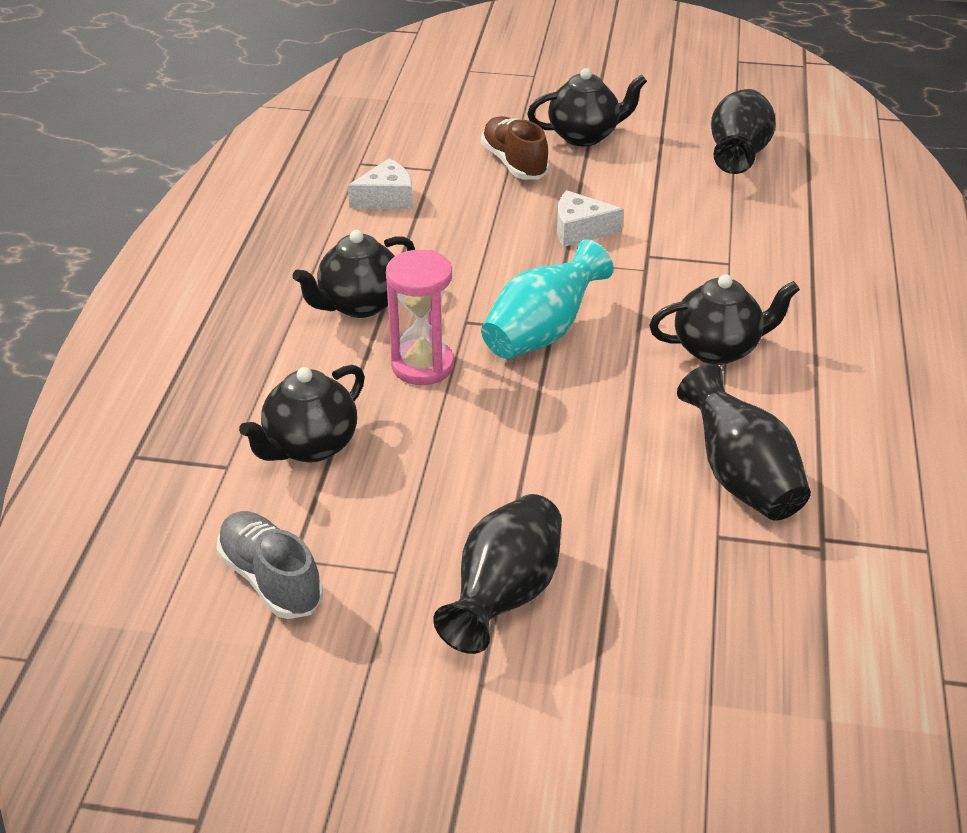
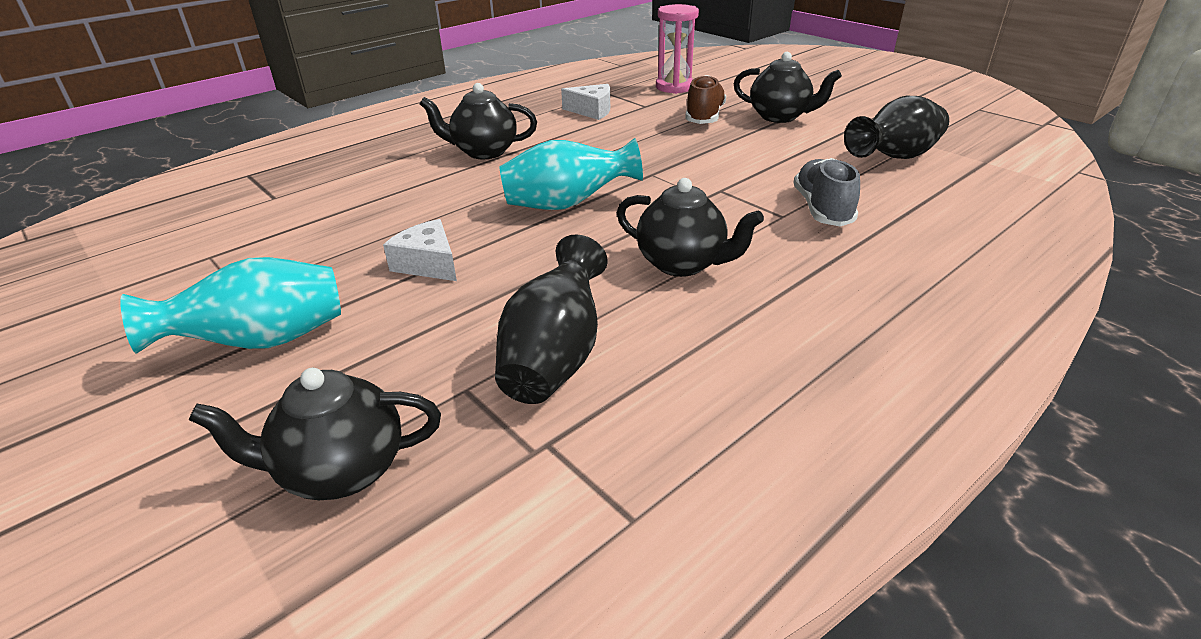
camera: 40 degrees right, 5 degrees down
grey shoe [217,511,323,619] -> grey shoe moved to [793,158,860,226]
black teapot [239,365,365,463] -> black teapot moved to [189,368,441,500]
pink hourglass [386,250,454,385] -> pink hourglass moved to [656,4,699,94]
black vase [433,494,562,654] -> turquoise vase [120,257,341,354]
white cheese [557,190,624,247] -> white cheese moved to [383,219,457,281]

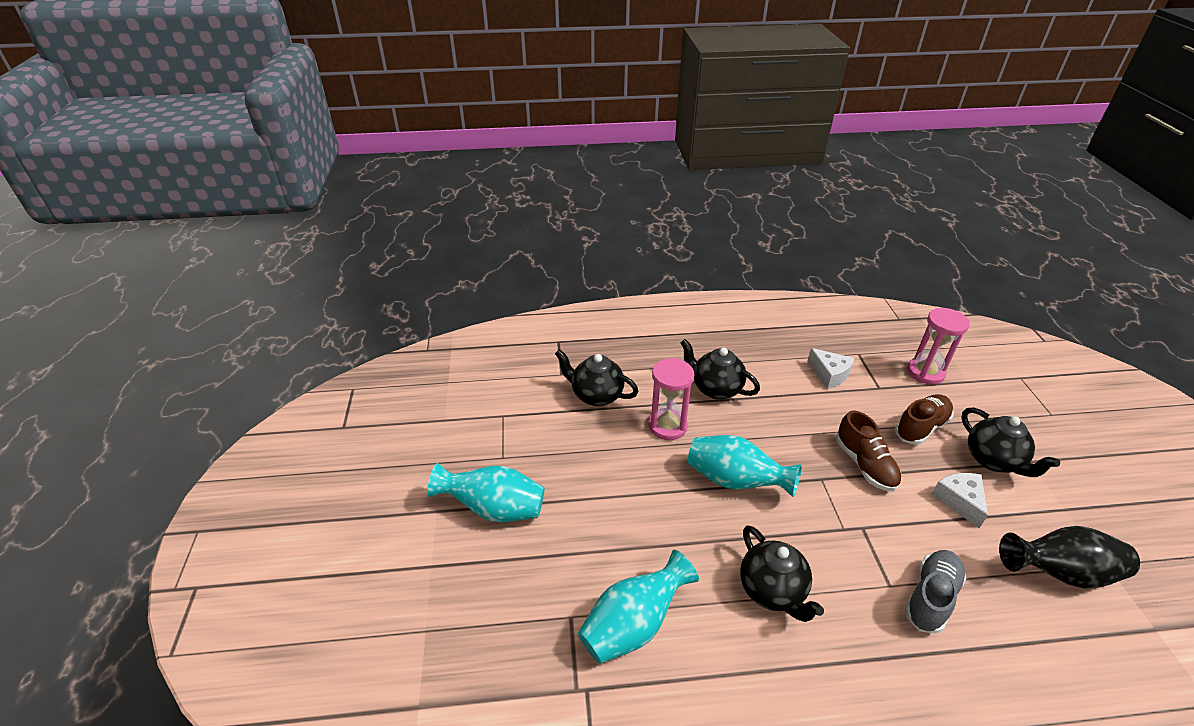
camera: 35 degrees right, 5 degrees up
black teapot [189,368,441,500] -> black teapot moved to [555,349,639,406]
white cheese [383,219,457,281] -> white cheese moved to [931,473,988,528]
black vase [495,234,608,404] -> turquoise vase [578,550,699,664]
none -> pink hourglass [648,358,694,440]
none -> brown shoe [836,410,902,491]

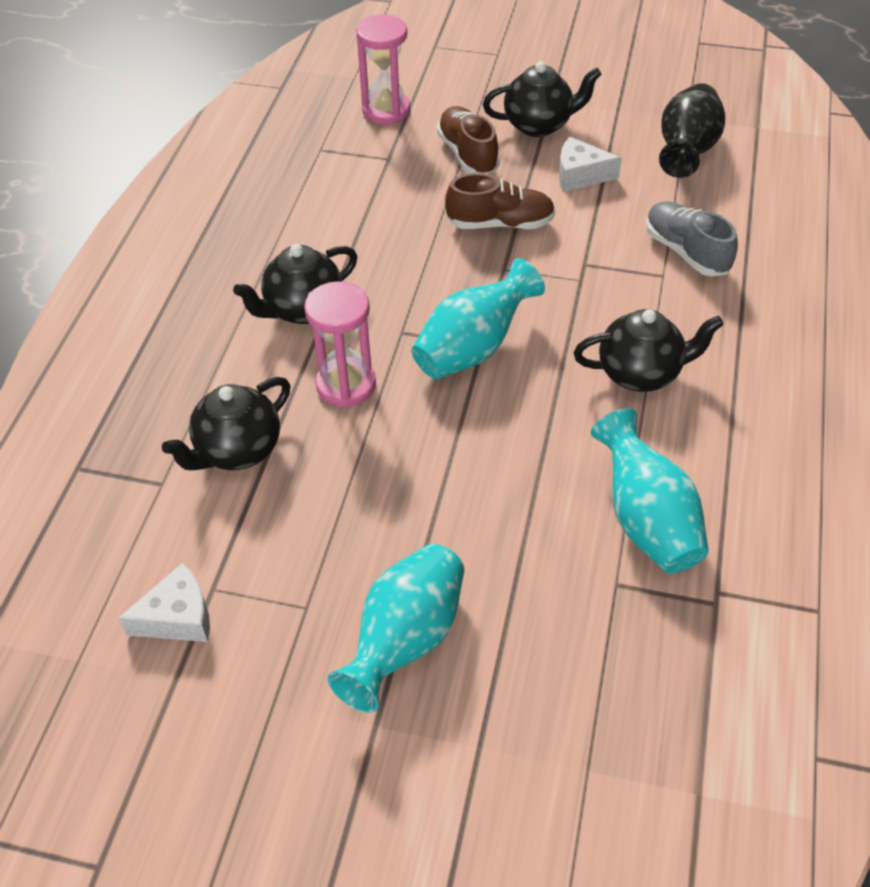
camera: 70 degrees left, 10 degrees up
white cheese [807,348,854,389] -> white cheese moved to [118,563,210,642]

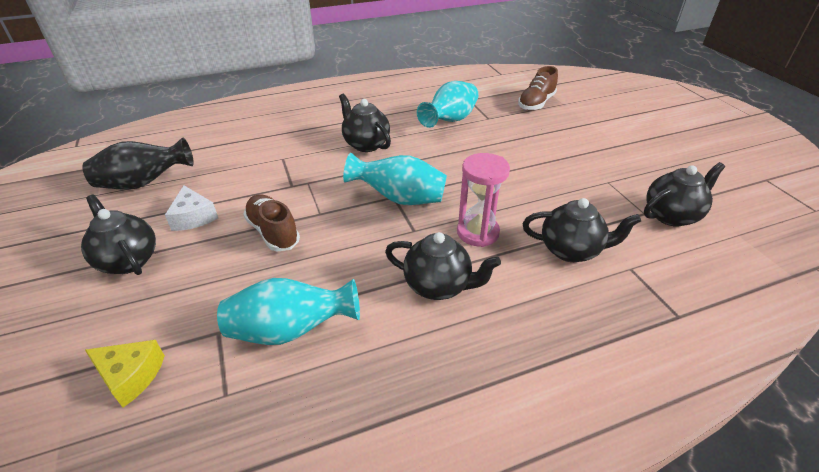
camera: 125 degrees left, 10 degrees down
white cheese [118,563,210,642] -> black teapot [644,162,725,227]
turquoise vase [328,544,464,712] -> turquoise vase moved to [217,278,360,345]
pink hourglass [356,14,410,125] -> yellow cheese [85,340,165,407]
brown shoe [437,106,500,175] -> brown shoe moved to [518,66,558,110]
grey shoe [646,201,738,277] -> none

